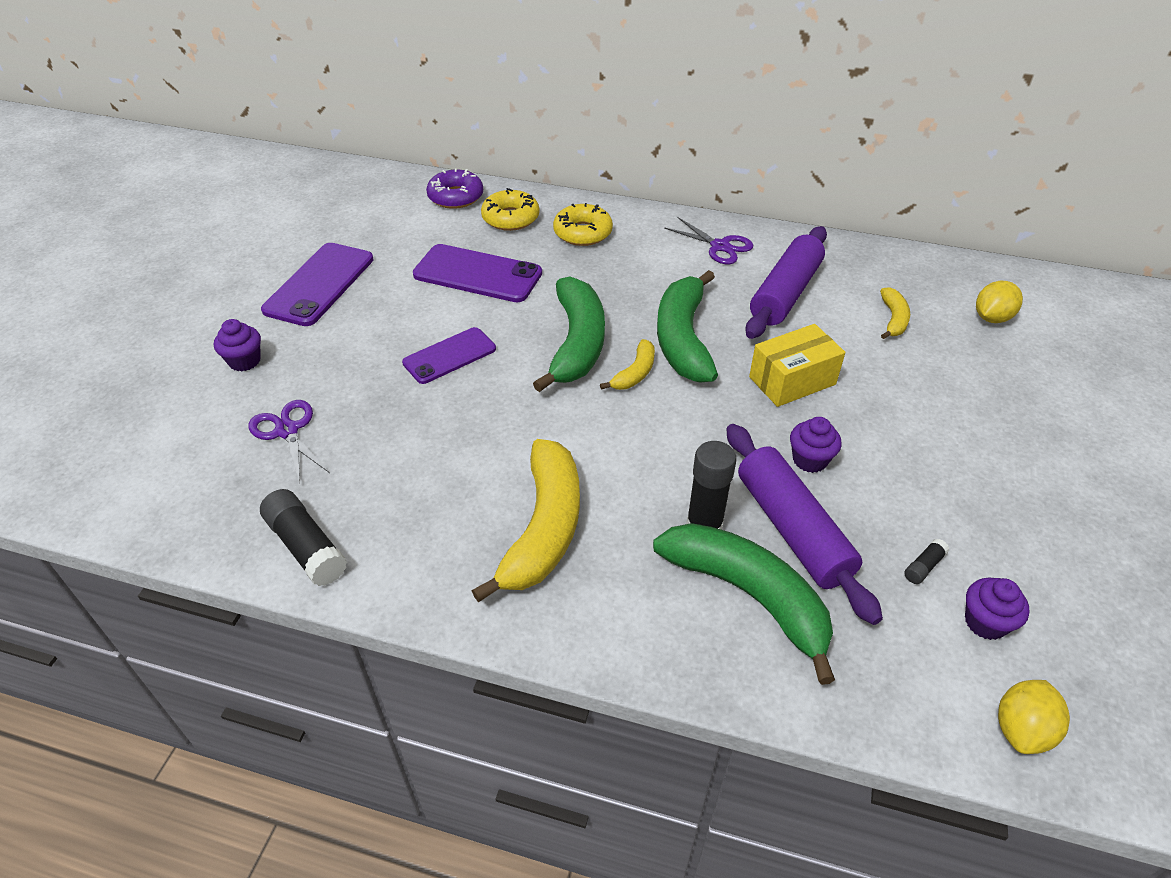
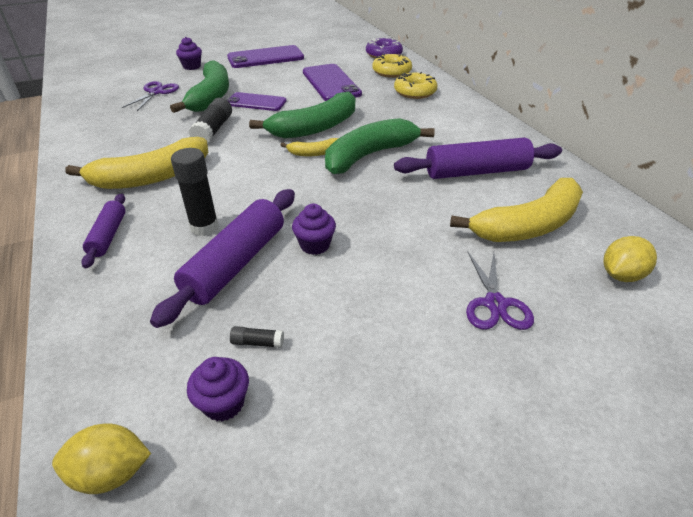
camera: 50 degrees right, 5 degrees down
black glue stick [260,489,347,586] -> black glue stick moved to [189,98,232,144]
green banana [653,523,835,685] -> green banana moved to [170,60,229,113]
purple scissors [664,217,753,265] -> purple scissors moved to [466,251,534,330]
yellow box [749,324,845,407] -> none
yellow banana [880,287,910,339] -> yellow banana [450,178,583,242], size x2.04
yellow lemon [976,281,1023,323] -> yellow lemon turned 45 degrees counterclockwise [603,236,657,282]
none -> purple rolling pin [81,193,125,268]

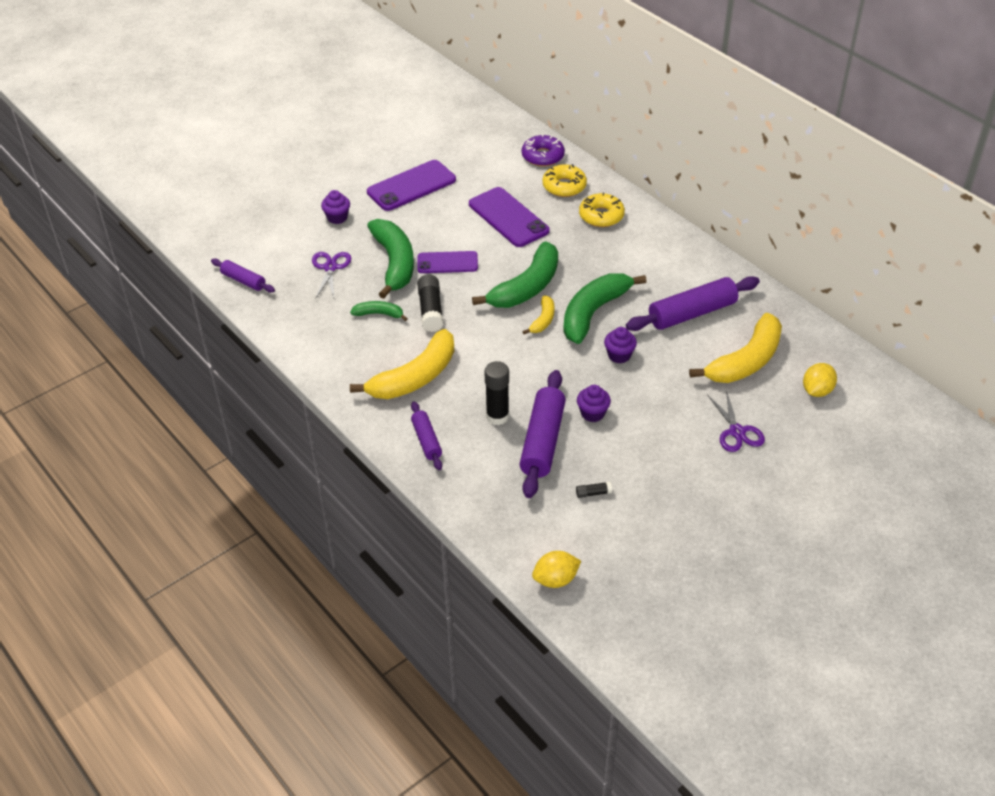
camera: 15 degrees left, 5 degrees up
purple cupcake [187,357,249,421] -> purple cupcake moved to [604,327,637,363]
yellow banana [280,138,339,156] -> yellow banana turned 45 degrees counterclockwise [522,296,555,334]
none -> purple rolling pin [211,259,275,293]
none -> green banana [350,301,408,321]

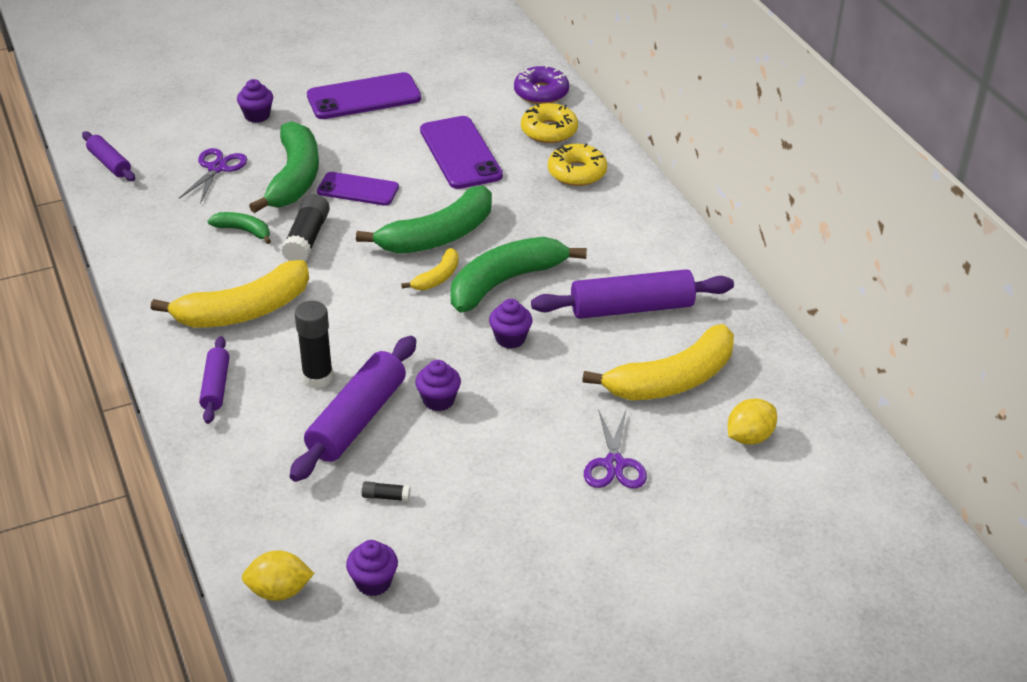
camera: 15 degrees right, 5 degrees down
none -> purple cupcake [346,540,398,596]

